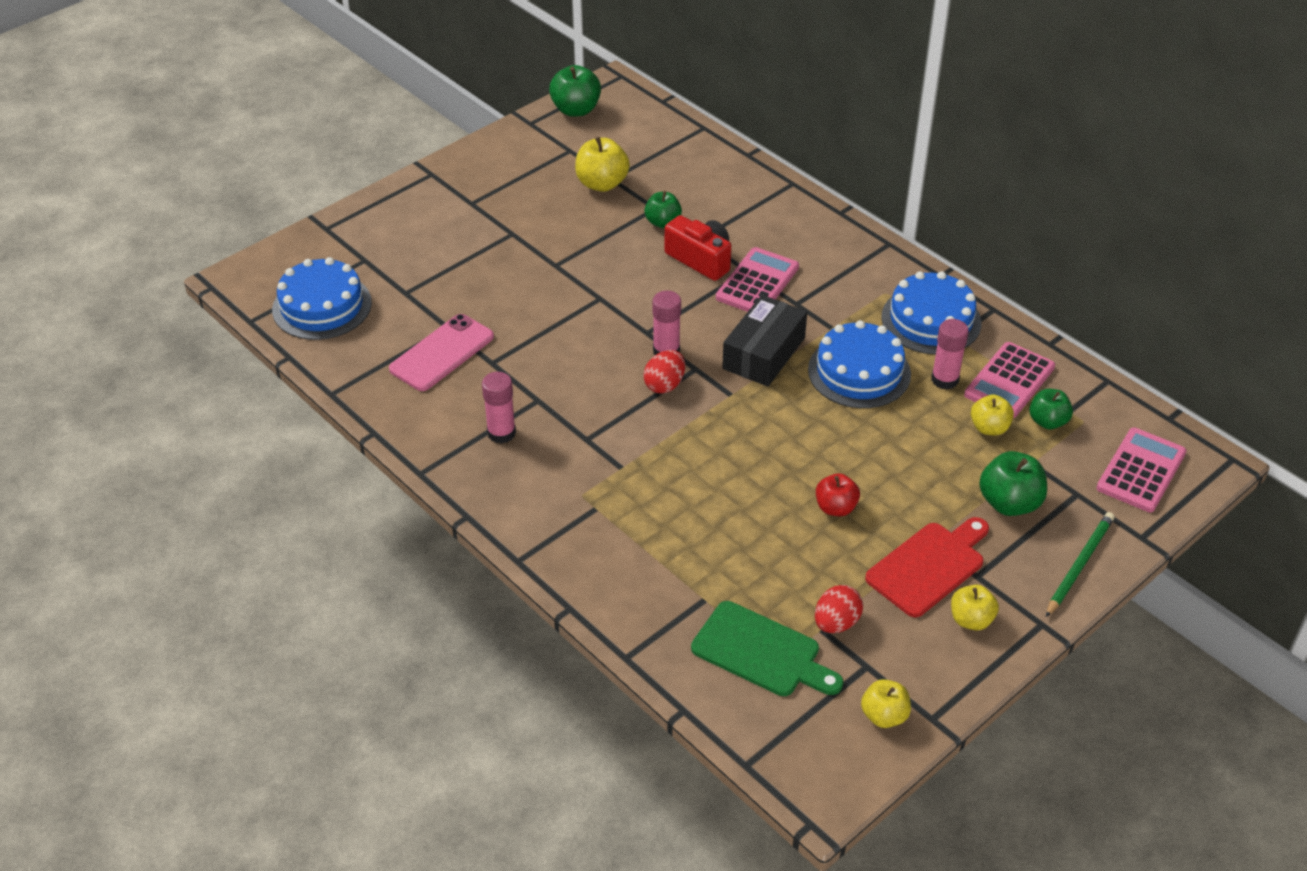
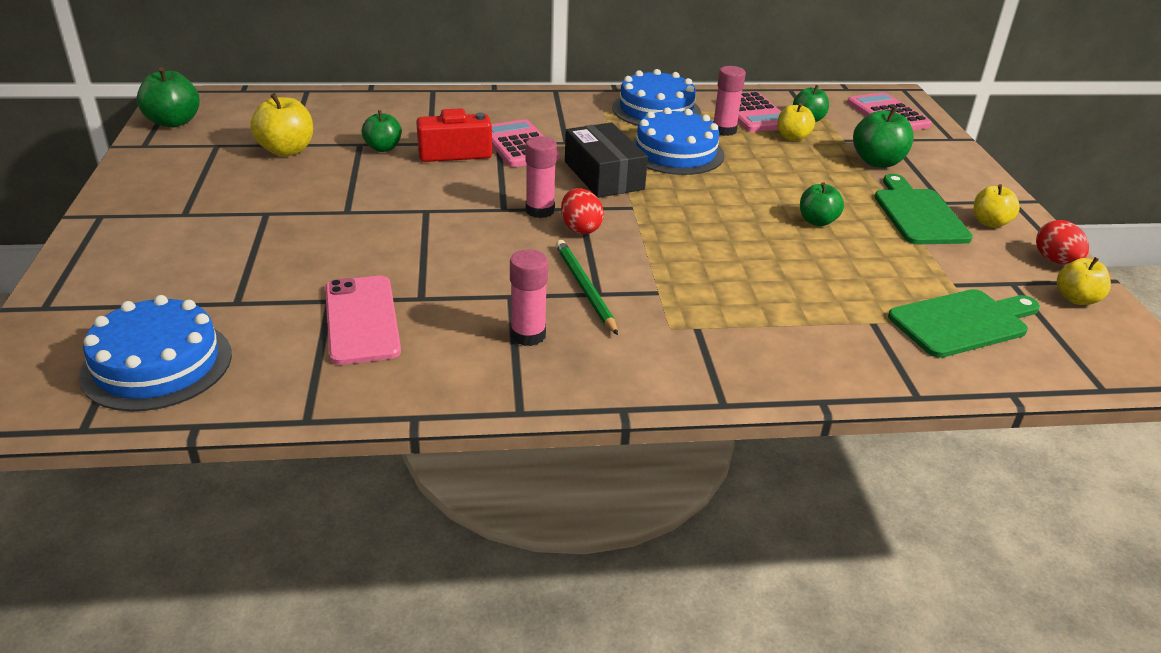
camera: 55 degrees left, 10 degrees down
red egg [815,585,863,633] -> red egg moved to [1036,220,1089,264]
red apple [816,473,860,516] -> green apple [800,182,844,226]
red cutting board [865,517,989,617] -> green cutting board [875,174,973,244]
green pencil [1046,512,1115,617] -> green pencil moved to [556,240,618,335]

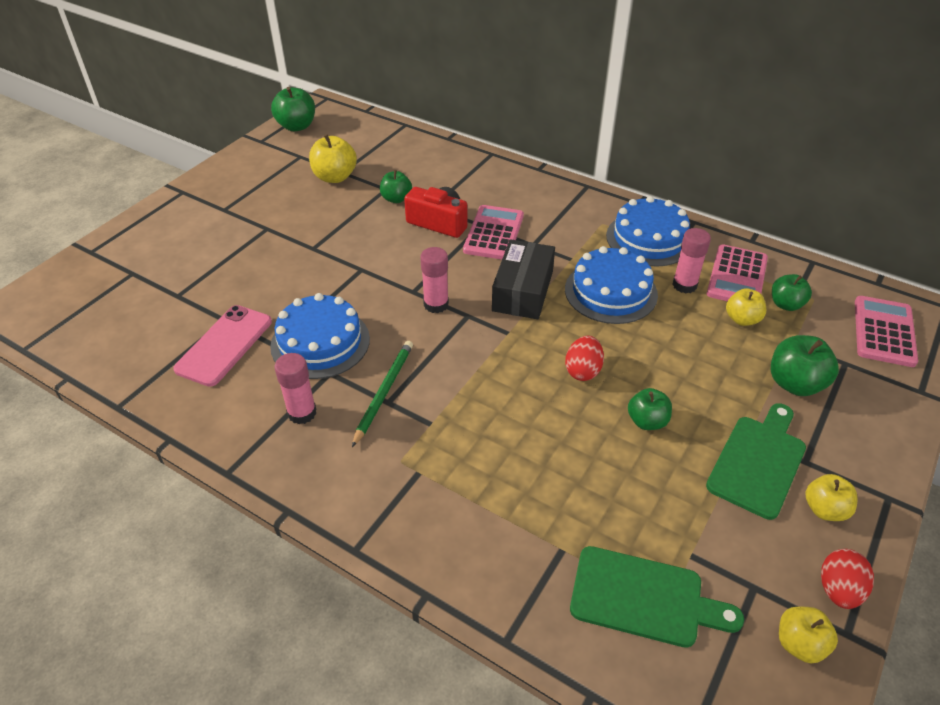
camera: 40 degrees right, 10 degrees up
blue cake [79,295,232,412] -> blue cake moved to [270,293,370,379]
red egg [561,188,604,234] -> red egg moved to [565,336,604,381]

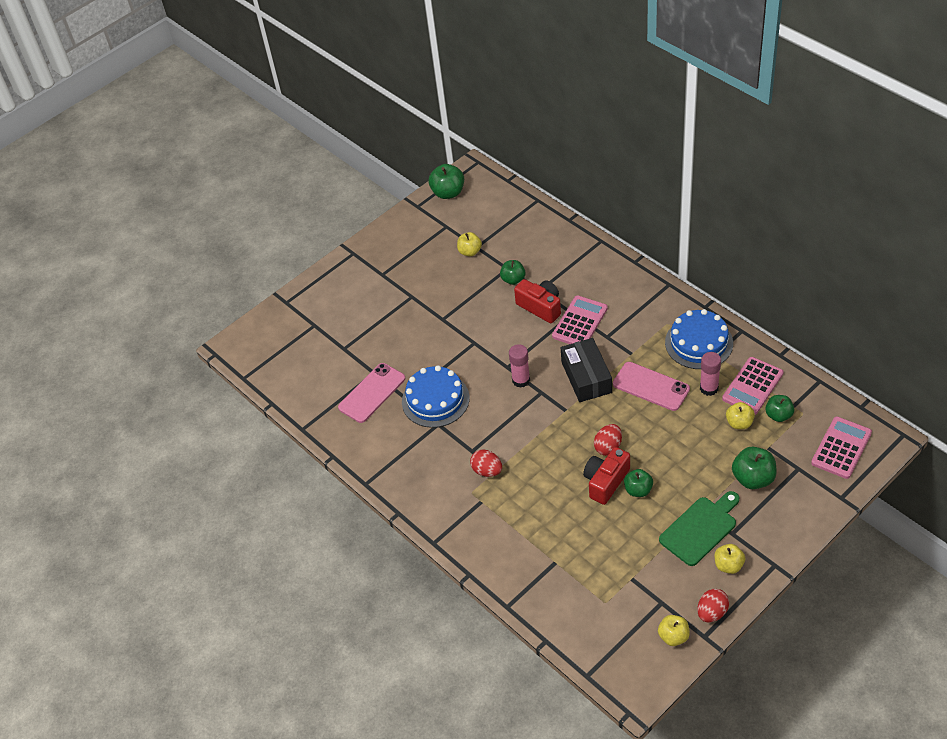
camera: 20 degrees right, 5 degrees up
pink glue stick [275,353,317,424] -> none
yellow apple [309,134,357,183] -> yellow apple [457,232,482,256], size x0.67
green pencil [352,341,413,447] -> none
black box [492,239,555,319] -> black box turned 45 degrees counterclockwise [561,338,612,402]
blue cake [565,246,658,324] -> pink phone [613,362,690,411]
green cutting board [570,546,744,648] -> none
none -> red egg [470,449,502,477]
none -> red camera [583,447,630,505]

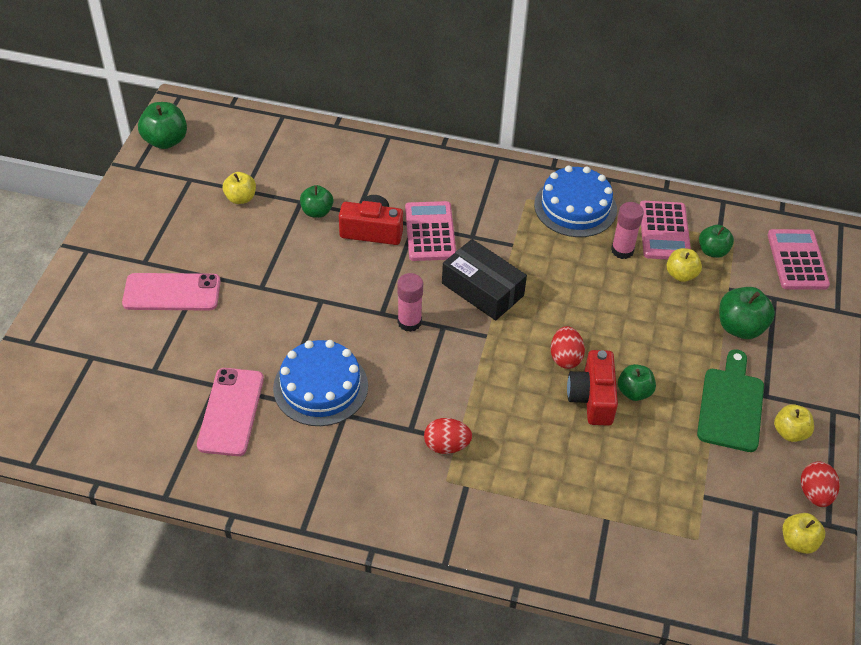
camera: 40 degrees left, 0 degrees up
pink phone [613,362,690,411] -> pink phone moved to [122,273,221,310]

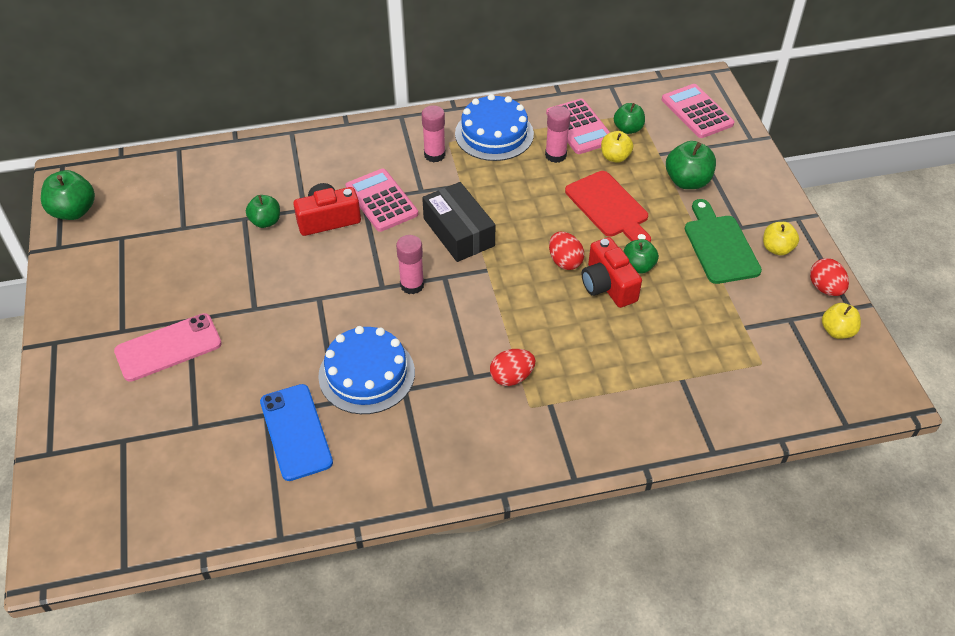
camera: 25 degrees left, 0 degrees up
pink phone [197,368,264,456] -> blue phone [260,384,333,481]
yellow apple [223,172,256,204] -> none
black box [442,239,527,320] -> black box turned 45 degrees clockwise [422,182,495,262]
none -> pink glue stick [422,105,446,162]
none -> red cutting board [565,171,651,243]

